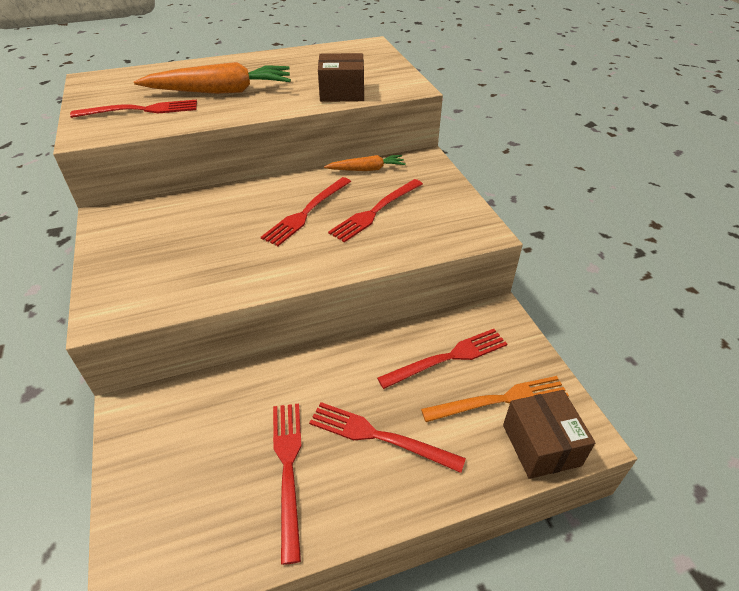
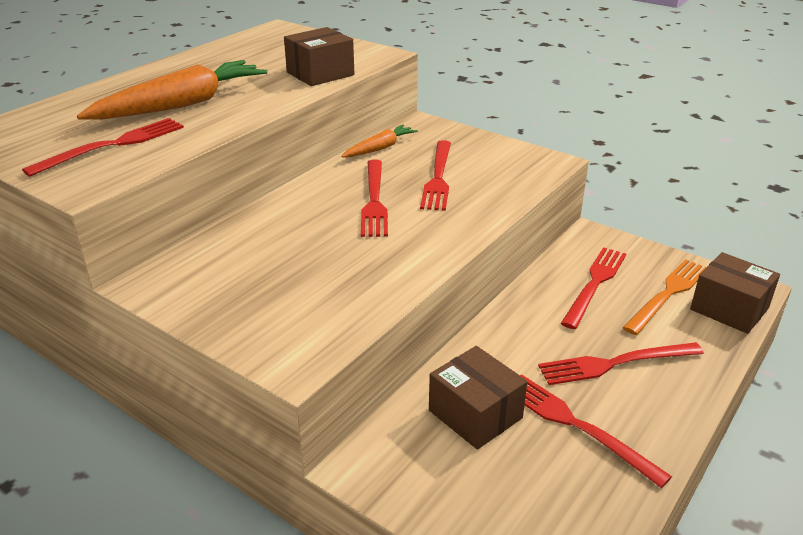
camera: 35 degrees left, 10 degrees down
none -> brown box [429,346,527,450]

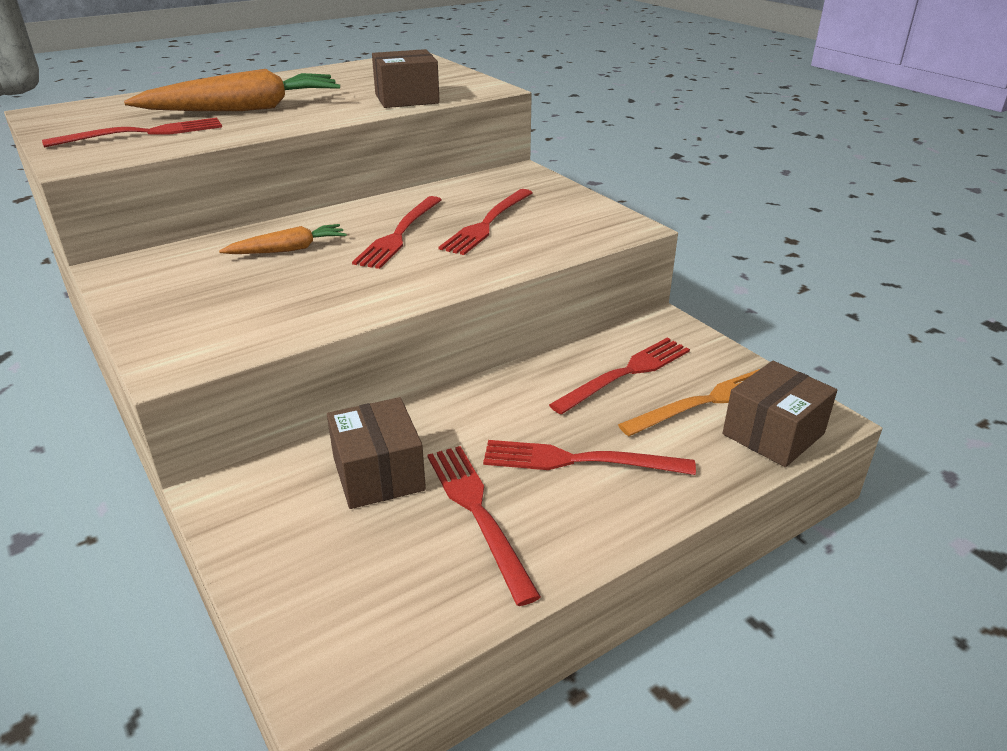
camera: 20 degrees right, 0 degrees up
orange carrot [342,124,418,158] -> orange carrot moved to [219,224,347,254]
brown box [690,252,780,334] -> brown box turned 75 degrees clockwise [723,361,837,467]

